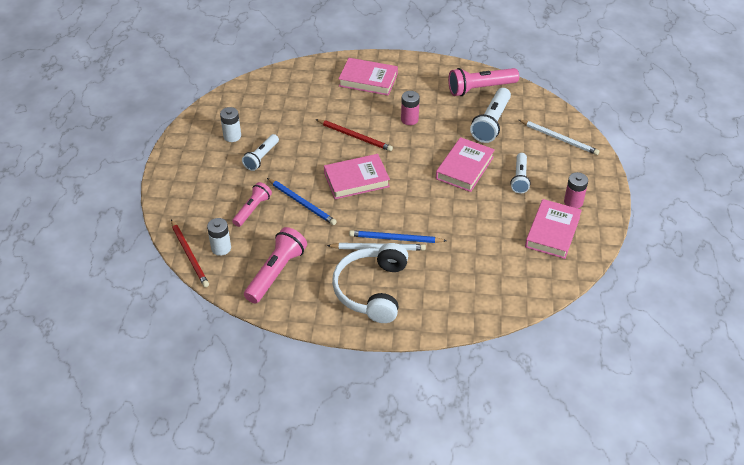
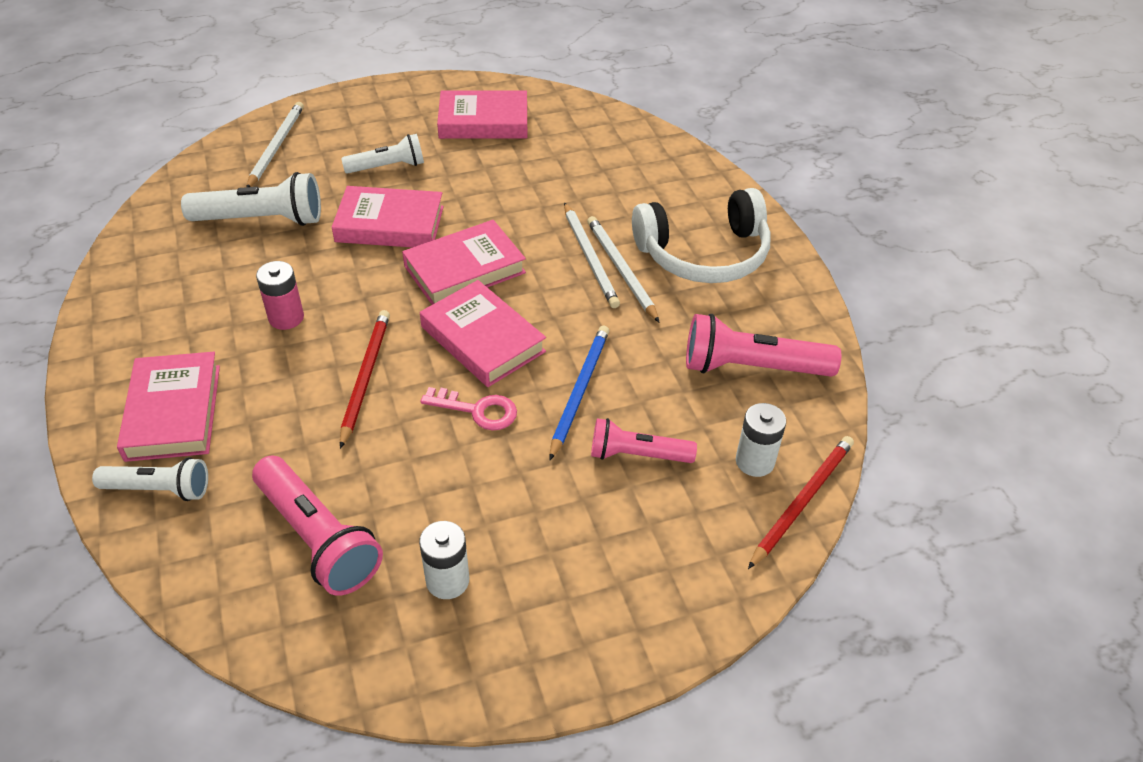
camera: 115 degrees left, 0 degrees up
white flashlight [242,134,279,171] -> white flashlight moved to [92,457,208,501]
blue pencil [349,230,447,243] -> white pencil [564,202,620,308]
pink flashlight [448,68,519,96] -> pink flashlight moved to [252,456,383,596]
pink battery [564,172,588,209] -> none
none -> pink book [402,220,526,305]
none -> pink key [420,387,517,431]

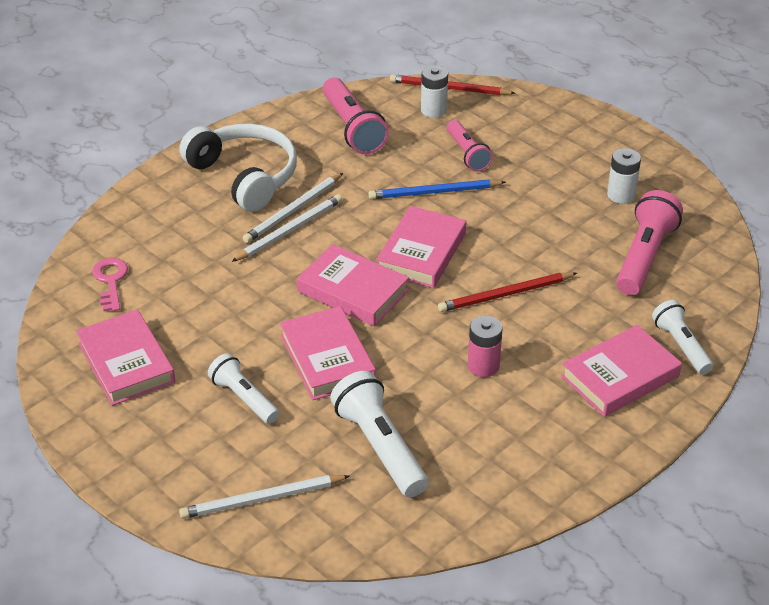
camera: 115 degrees left, 5 degrees down
pink key [420,387,517,431] -> pink key moved to [92,258,128,312]

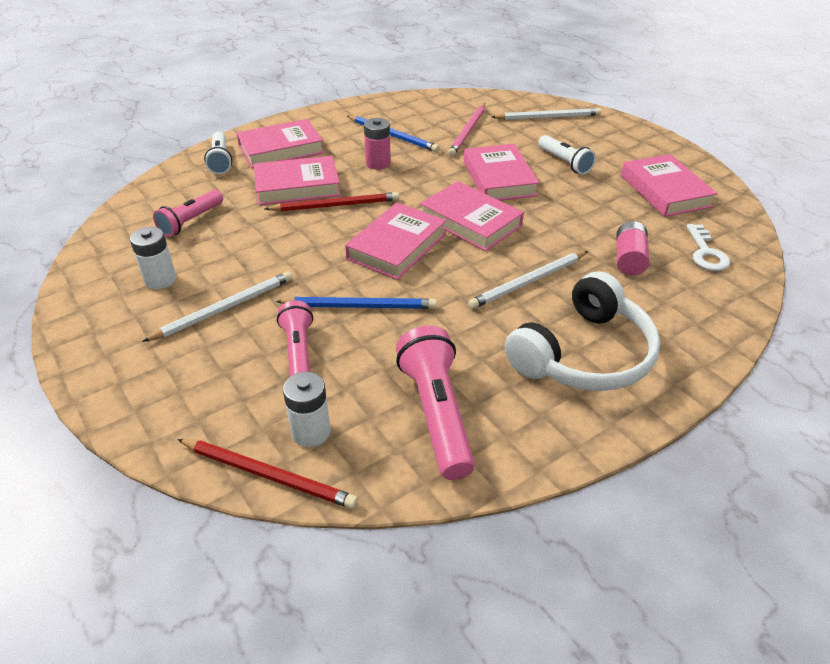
camera: 170 degrees left, 0 degrees up
pink key [92,258,128,312] -> white key [687,224,730,271]
white headphones [179,124,297,212] -> white headphones turned 105 degrees counterclockwise [505,271,660,391]
white pencil [243,173,343,243] -> white pencil moved to [142,271,292,342]
white flashlight [330,371,428,497] -> pink pencil [448,103,485,156]
pink flashlight [616,190,683,295] -> pink flashlight [153,190,223,237], size x0.64
none -> pink book [254,156,341,205]
none -> blue pencil [347,115,439,152]
none -> pink battery [617,221,649,276]

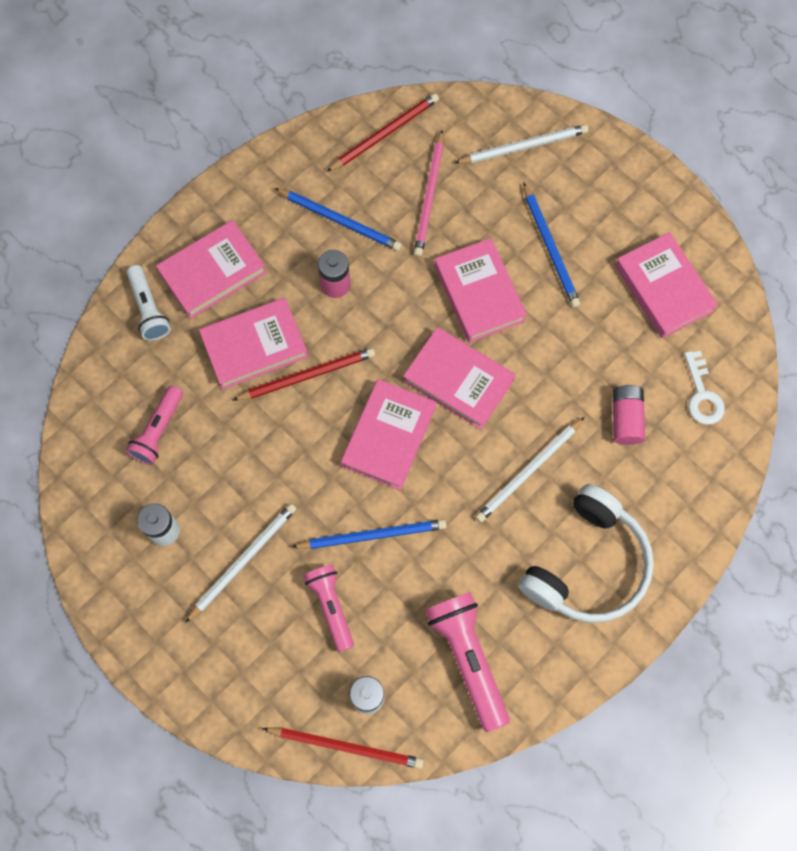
camera: 10 degrees left, 30 degrees up
white flashlight [538,135,596,175] -> blue pencil [523,182,580,307]
none -> red pencil [327,93,439,172]

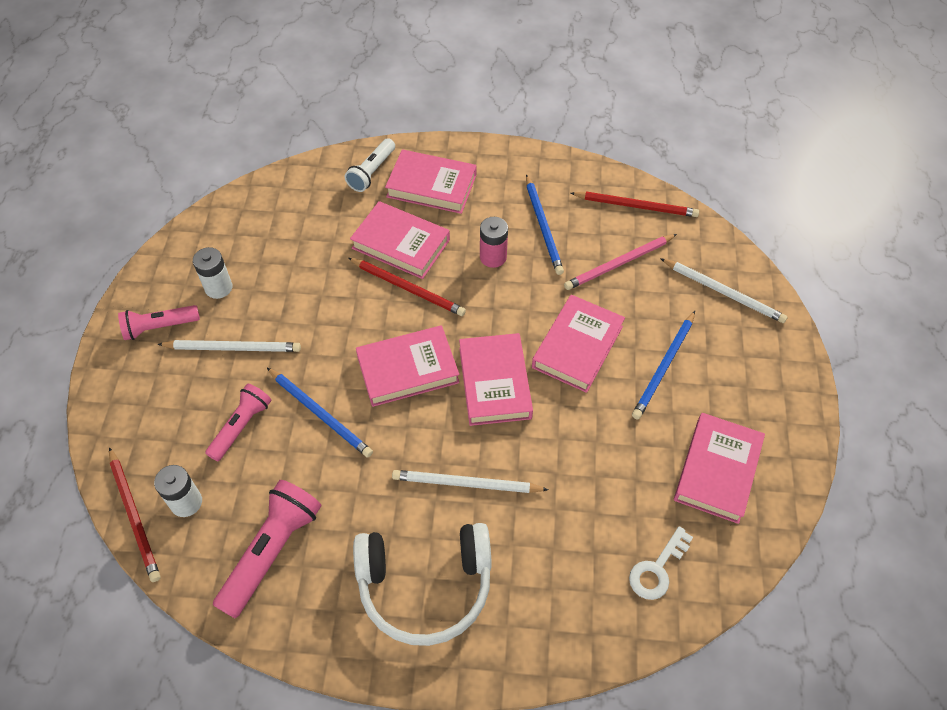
camera: 50 degrees right, 15 degrees down
pink flashlight [126,386,183,465] -> pink flashlight moved to [118,305,200,340]
pink battery [612,385,645,445] -> none

